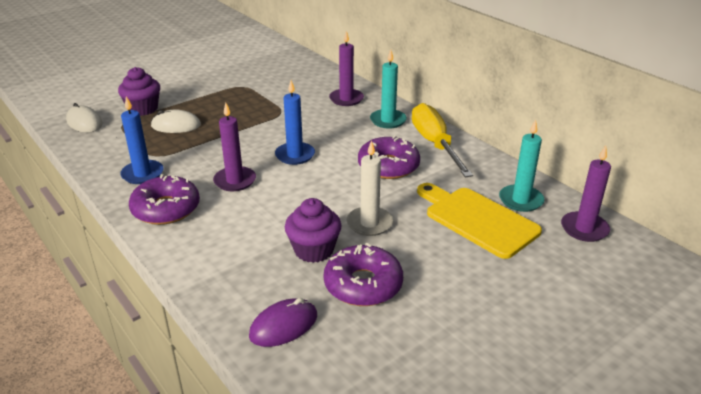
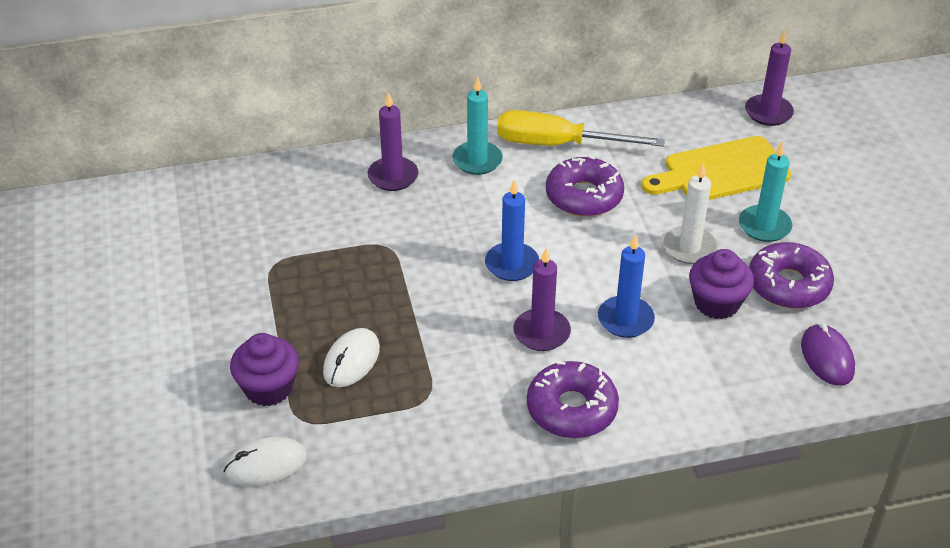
camera: 65 degrees left, 10 degrees up
blue candle [120,96,164,184] -> blue candle moved to [598,234,655,338]
turquoise candle [499,119,545,212] -> turquoise candle moved to [739,141,792,242]

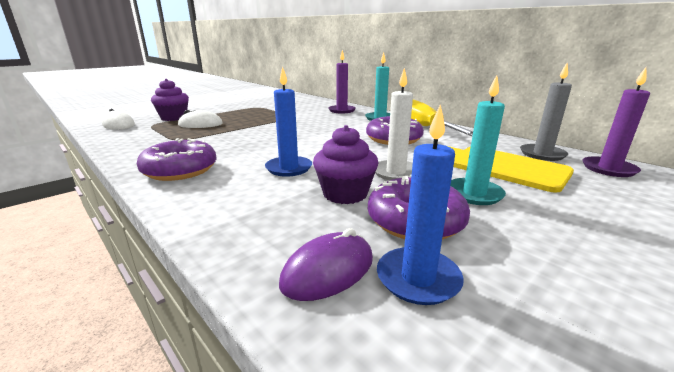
camera: 60 degrees right, 20 degrees down
blue candle [485,179,539,281] -> blue candle moved to [377,104,464,305]
purple candle [513,247,571,351] -> none
none -> grey candle [520,63,572,161]

